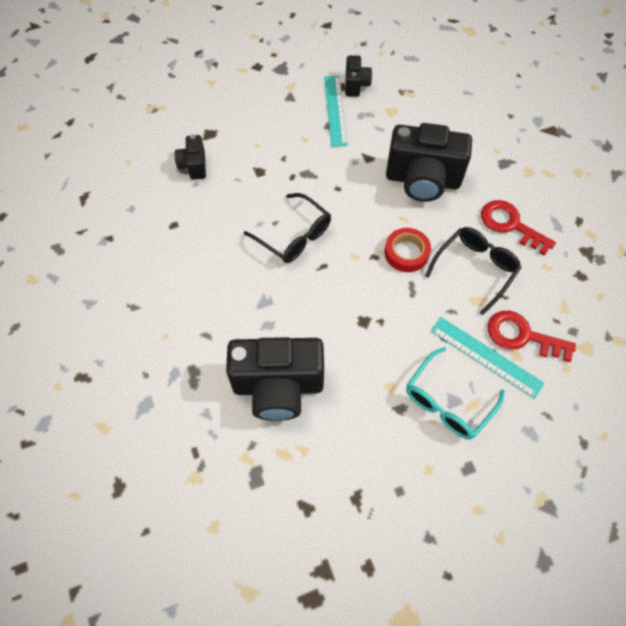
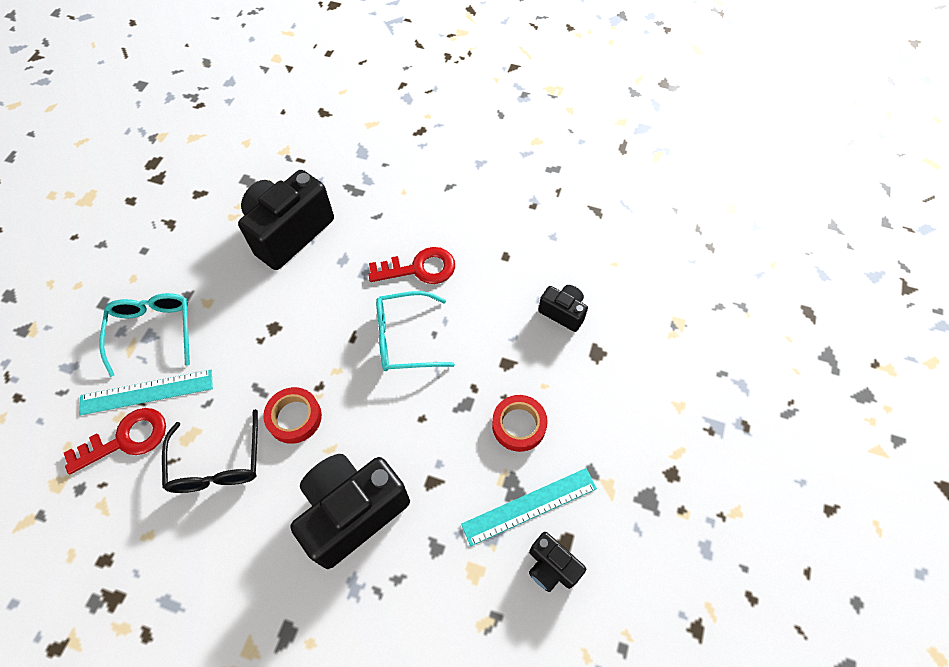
camera: 130 degrees right, 0 degrees up
black glasses [244,193,331,263] -> turquoise glasses [376,291,455,371]
turquoise ruler [324,76,348,147] -> turquoise ruler turned 60 degrees counterclockwise [461,468,597,546]
red key [481,200,556,256] -> red key moved to [368,247,455,284]
none -> red tape [492,395,548,452]

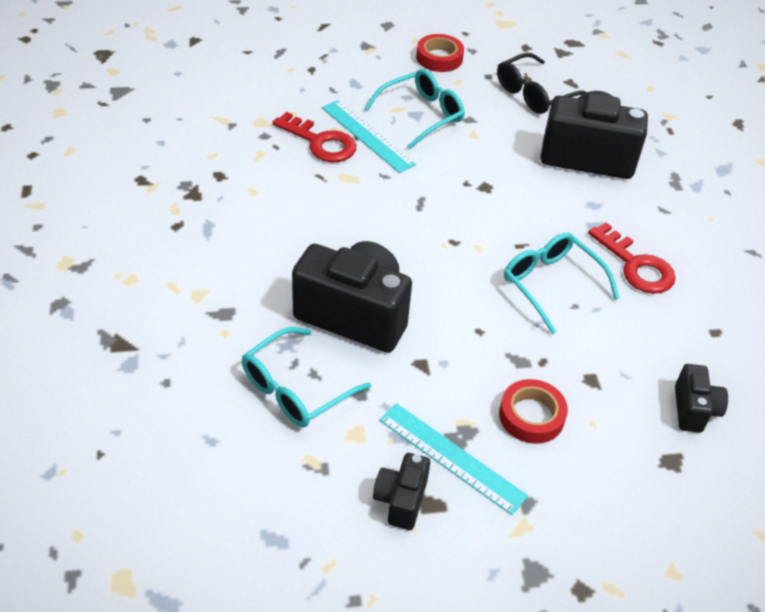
camera: 60 degrees right, 15 degrees down
black glasses [162,409,258,493] -> black glasses moved to [497,53,587,114]
red tape [263,387,322,444] -> red tape moved to [416,34,464,72]
none -> turquoise glasses [242,327,371,427]

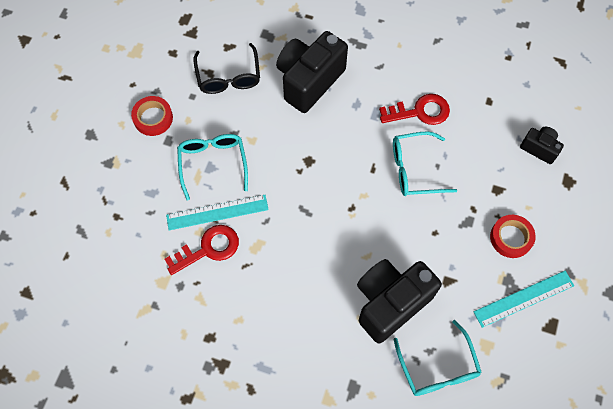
camera: 60 degrees left, 20 degrees up
black camera [373,453,430,530] -> none

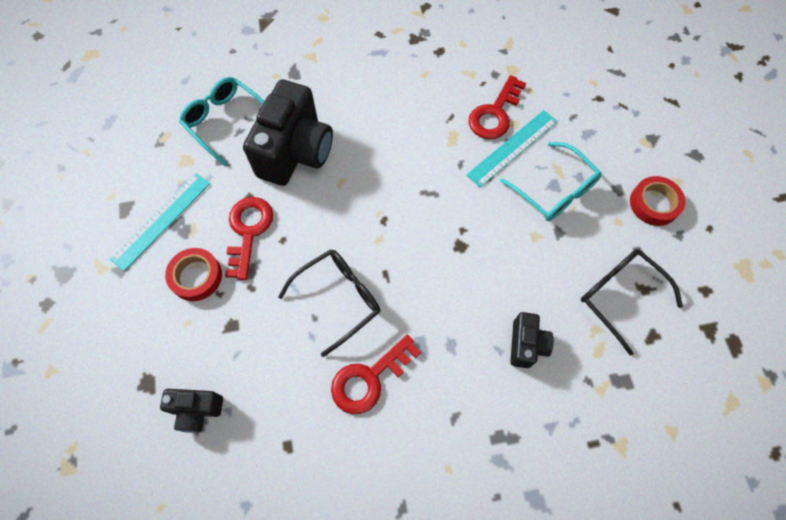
camera: 150 degrees right, 0 degrees up
black camera [276,31,348,113] -> black camera [510,312,554,368], size x0.50
turquoise glasses [393,132,457,196] -> black glasses [278,249,380,357]
none -> red key [225,197,273,280]

